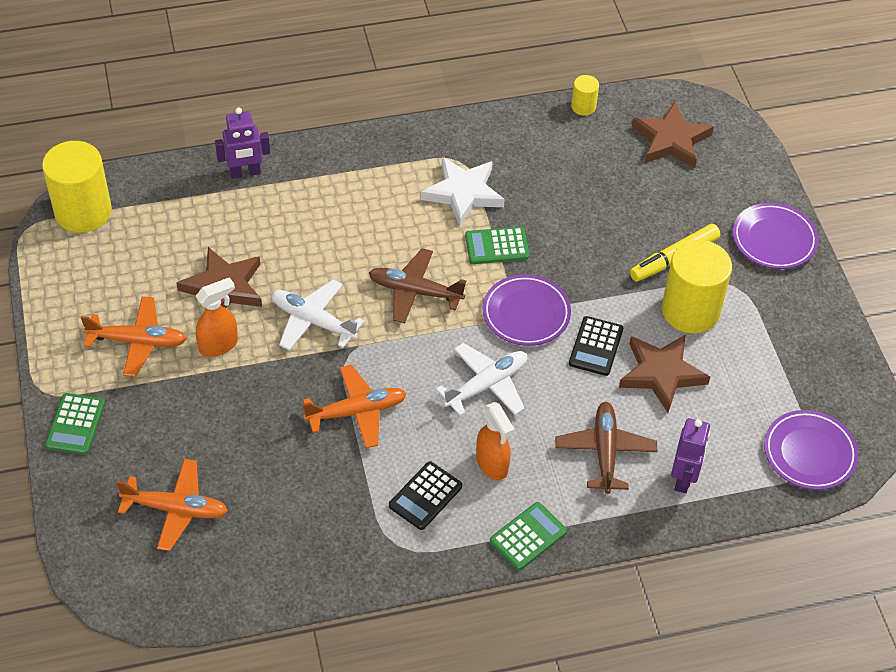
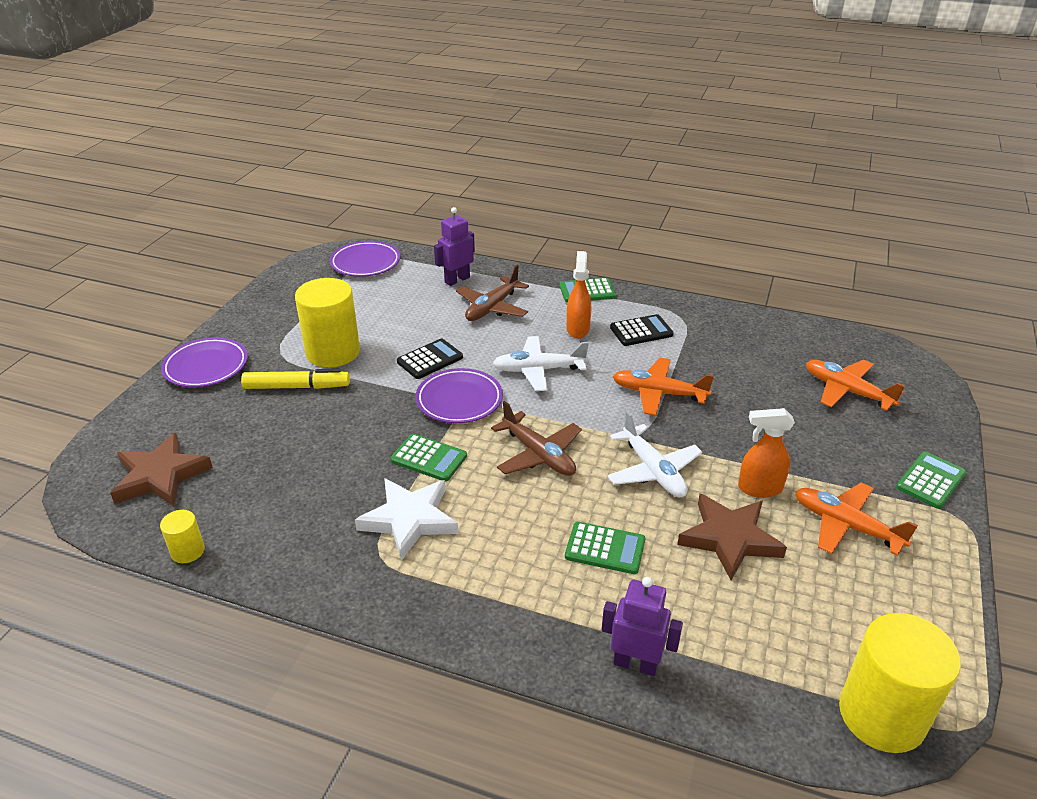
camera: 145 degrees left, 15 degrees down
brown star [619,334,710,413] -> none
none -> green calculator [565,522,645,574]

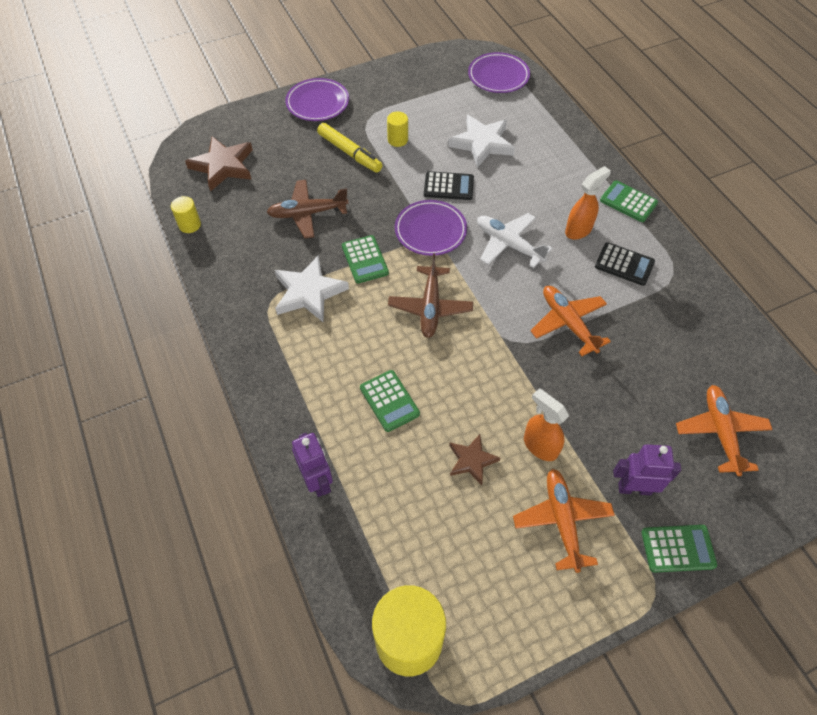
camera: 45 degrees right, 20 degrees up
yellow cylinder [295,278,360,367] -> yellow cylinder [387,112,408,147], size x0.47
purple robot [434,207,475,286] -> purple robot moved to [613,444,681,495]
brown plane [456,265,529,321] -> brown plane moved to [267,180,349,239]
white plane [607,411,702,497] -> none
brown star [677,494,787,580] -> brown star [449,434,500,485], size x0.60
none -> white star [448,115,515,168]

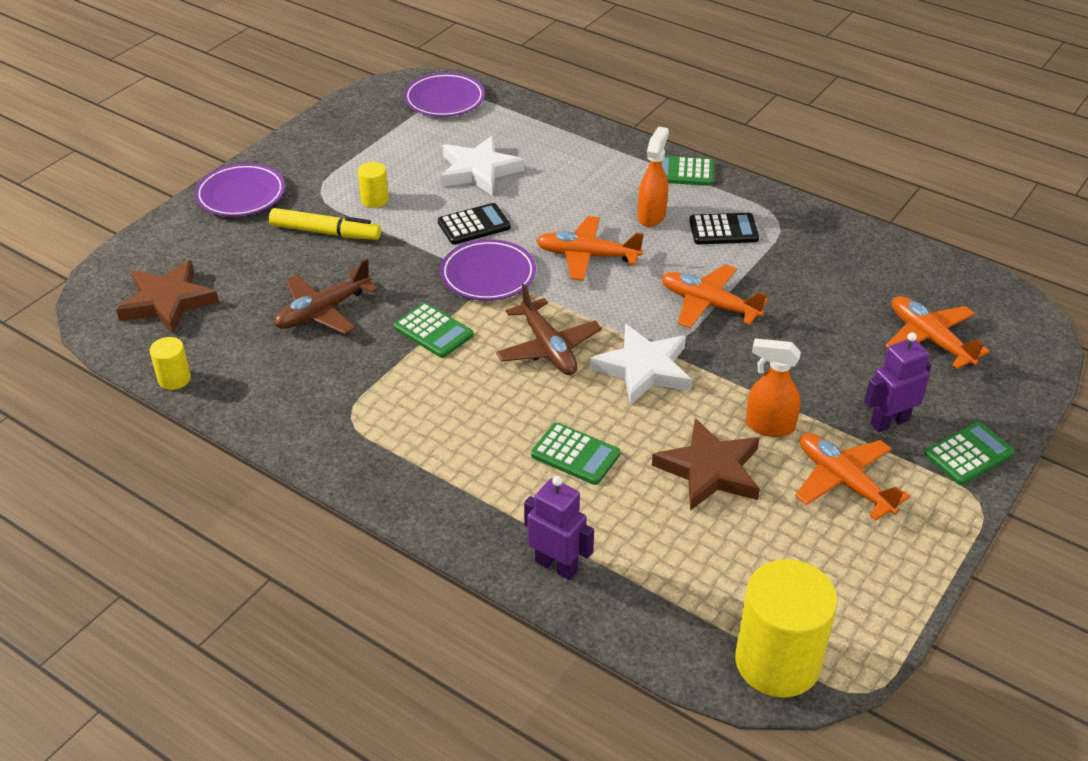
camera: 30 degrees left, 15 degrees down
white star [275,255,349,323] -> white star moved to [590,324,692,405]
brown star [449,434,500,485] -> brown star [652,418,760,511], size x1.66
white plane [477,213,552,268] -> orange plane [536,216,644,281]

